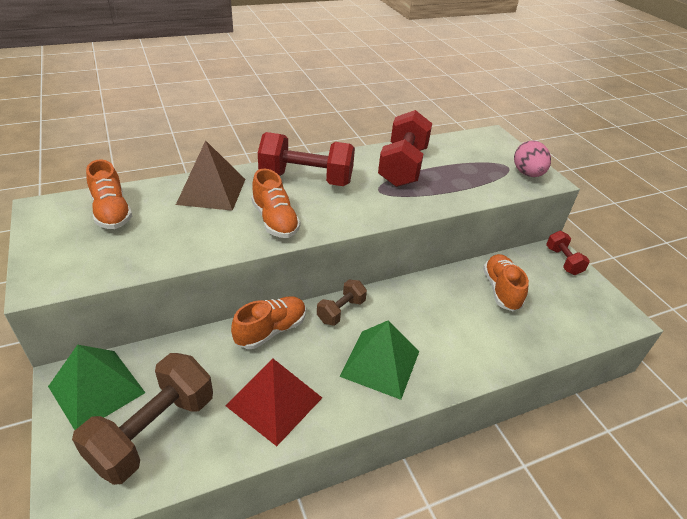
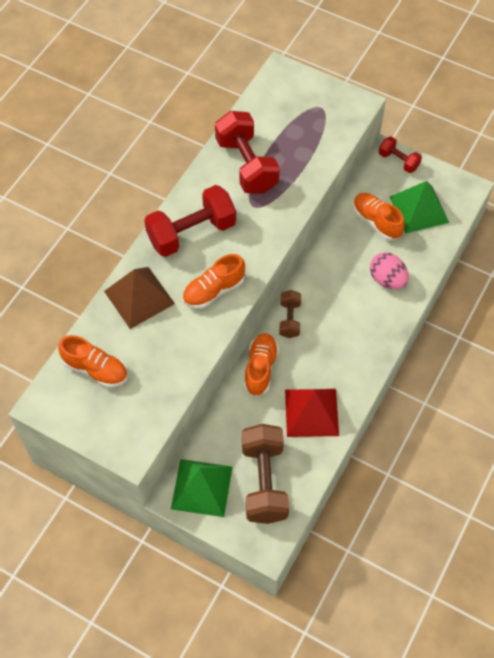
camera: 35 degrees left, 20 degrees up
orange shoe [251,169,300,238] -> orange shoe turned 120 degrees clockwise [182,254,245,309]
green pyramid [339,320,419,400] -> green pyramid moved to [390,181,449,234]
pink egg [514,140,551,177] -> pink egg moved to [370,252,409,289]

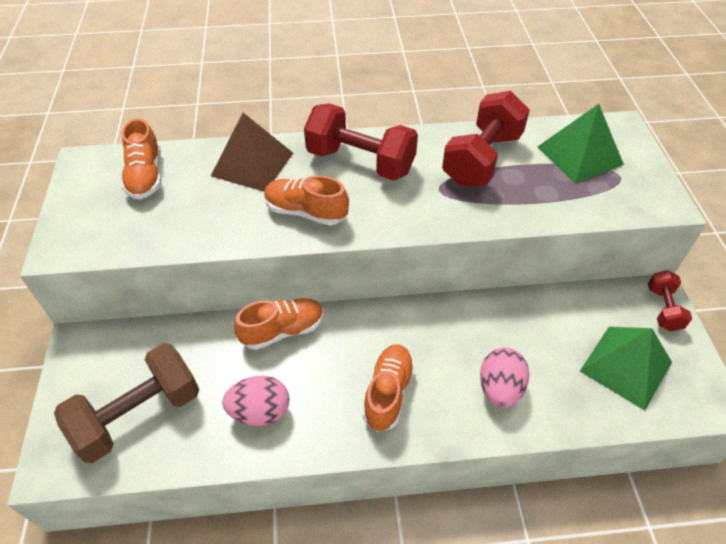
camera: 55 degrees right, 10 degrees down
green pyramid [171,459,233,517] -> green pyramid moved to [537,104,624,184]
brown dumbbell [279,290,301,338] -> none
red pyramid [285,389,339,437] -> pink egg [222,376,290,426]
orange shoe [353,193,405,240] -> orange shoe moved to [362,345,415,432]

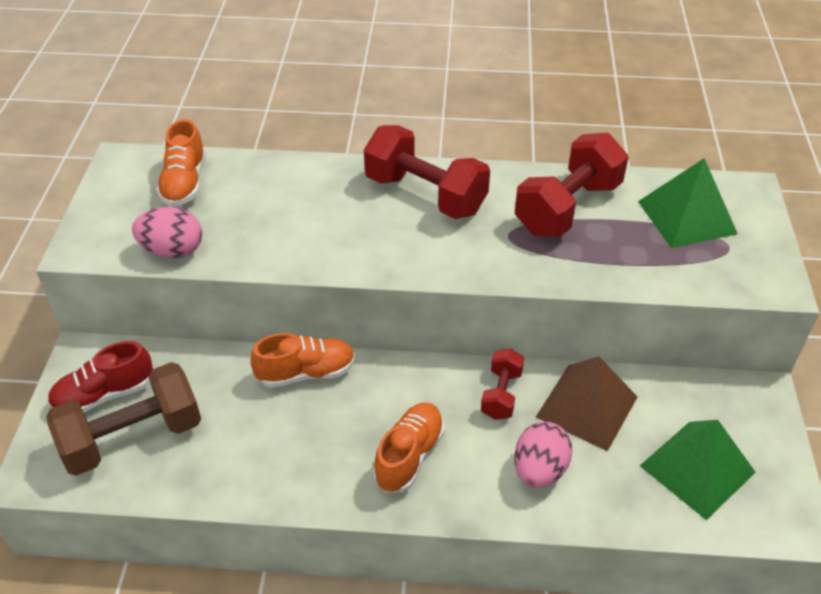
camera: 10 degrees right, 5 degrees down
brown pyramid [211,113,293,192] -> brown pyramid moved to [536,356,638,451]
pink egg [222,376,290,426] -> pink egg moved to [132,207,202,258]
orange shoe [264,175,349,225] -> none
red dumbbell [648,270,692,332] -> red dumbbell moved to [481,348,524,420]
none -> red shoe [48,341,153,413]

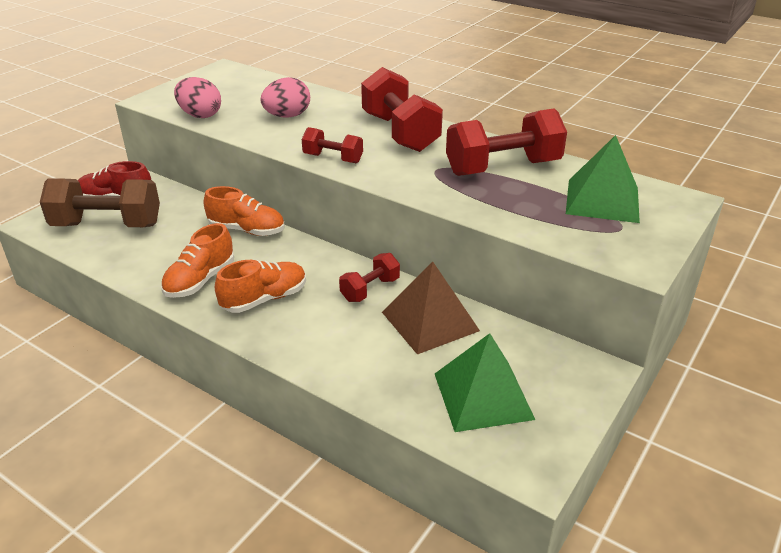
camera: 30 degrees right, 10 degrees down
orange shoe [156,119,206,206] -> orange shoe moved to [161,223,234,298]
pink egg [514,422,572,488] -> pink egg moved to [260,77,310,118]
none -> red dumbbell [302,127,363,164]

